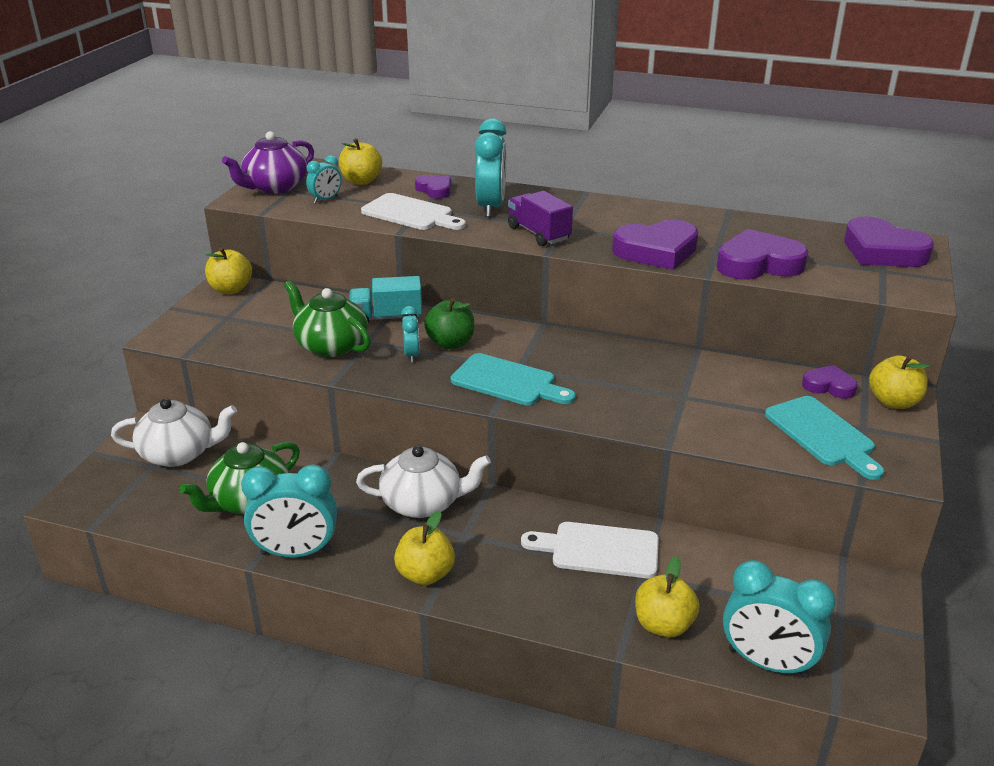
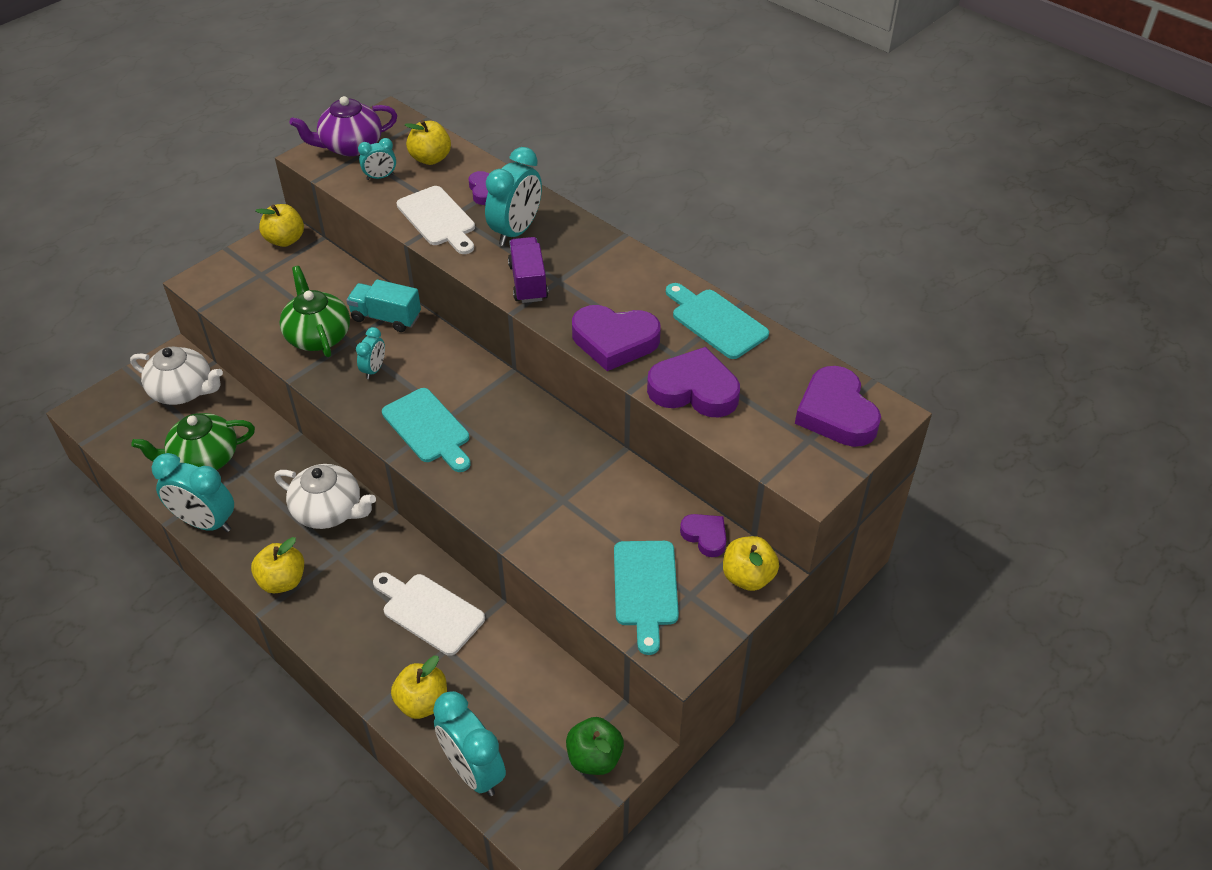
camera: 25 degrees right, 15 degrees up
green apple [424,298,474,349] -> green apple moved to [566,717,624,775]
none -> turquoise cutting board [666,283,769,359]

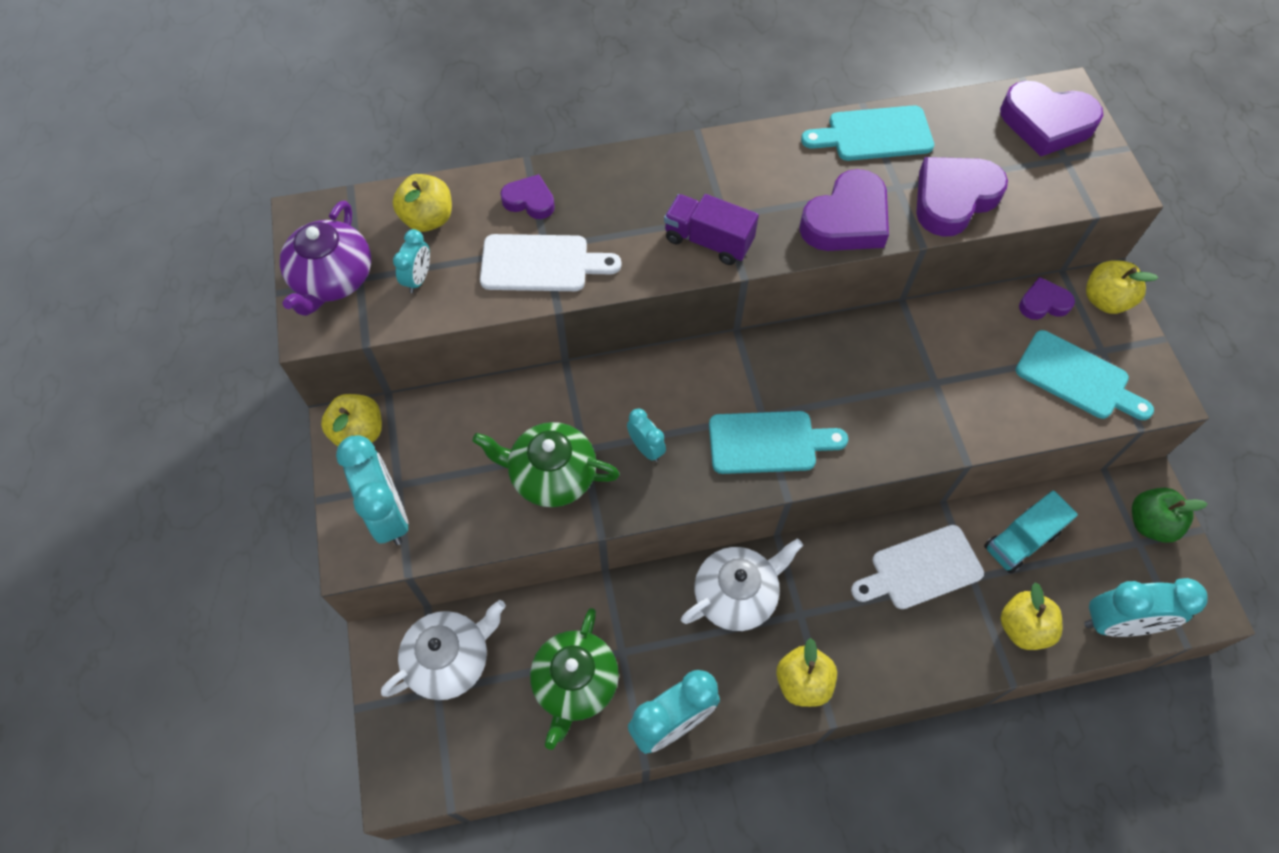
camera: 55 degrees left, 15 degrees up
turquoise truck [346,279,421,332] -> turquoise truck moved to [984,490,1078,574]
turquoise clock [485,147,542,246] -> turquoise clock moved to [336,435,408,545]

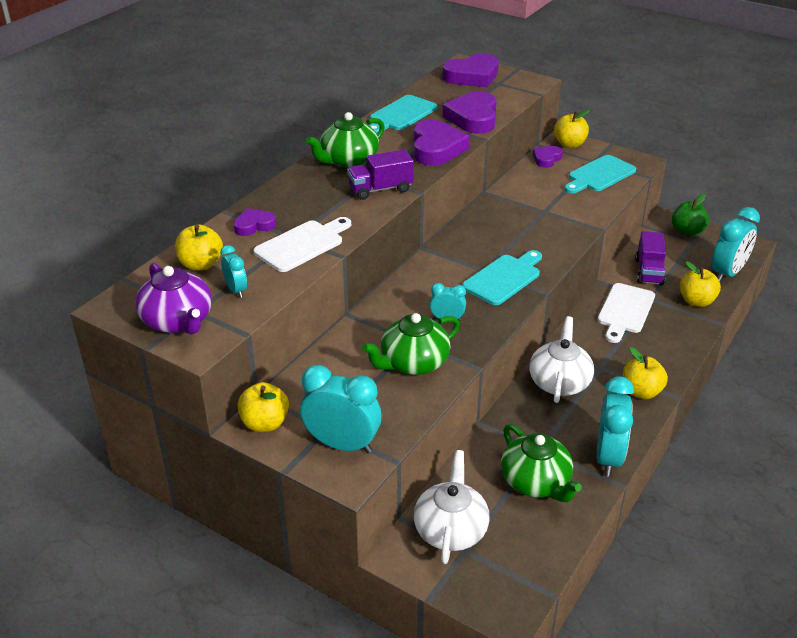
camera: 45 degrees left, 25 degrees down
turquoise truck [984,490,1078,574] -> purple truck [635,231,666,285]
turquoise cutting board [1016,330,1154,420] -> turquoise cutting board turned 150 degrees clockwise [564,155,636,194]
none -> green teapot [306,112,385,168]

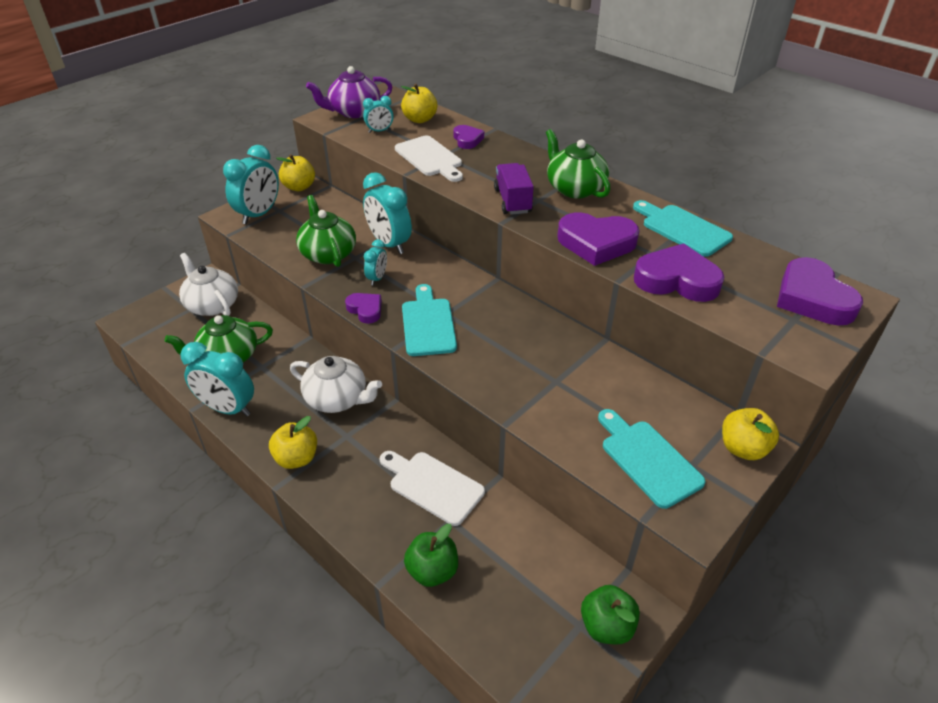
camera: 100 degrees right, 5 degrees up
white teapot [414,450,490,564] -> white teapot turned 150 degrees counterclockwise [179,253,238,316]
turquoise cutting board [462,250,542,305] -> turquoise cutting board turned 150 degrees counterclockwise [402,284,457,356]
purple heart [533,146,563,168] -> purple heart moved to [345,293,382,324]
purple truck [635,231,666,285] -> none
yellow apple [680,262,721,307] -> green apple [404,524,458,587]
turquoise clock [712,207,760,282] -> turquoise clock moved to [363,172,412,254]

